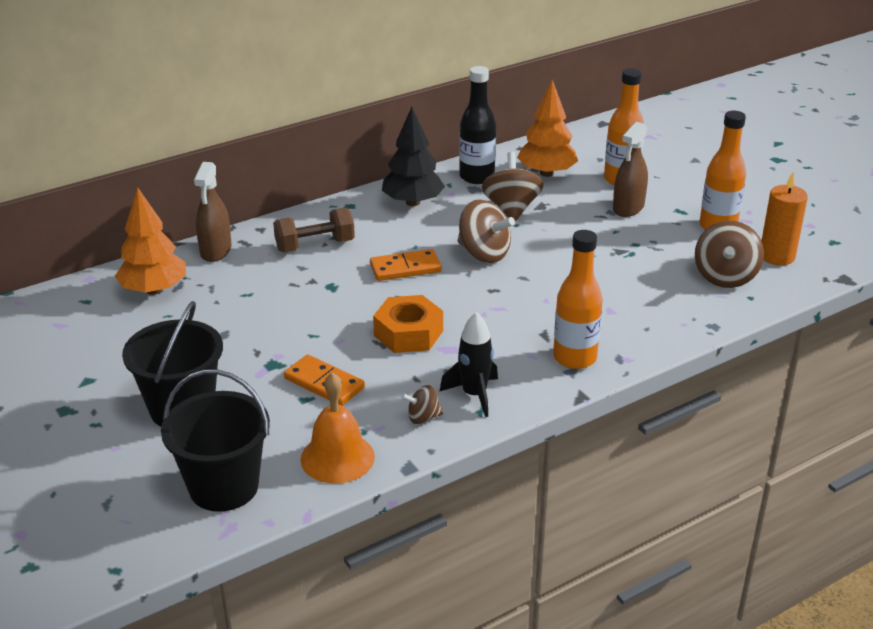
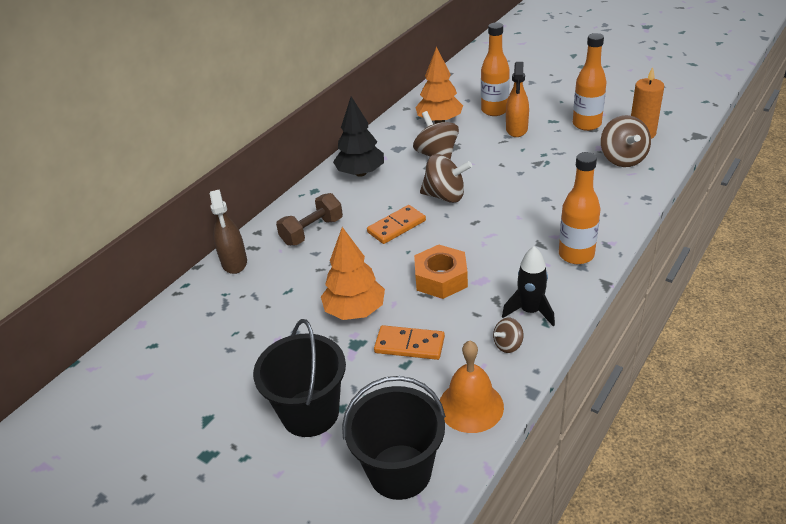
camera: 20 degrees left, 5 degrees up
orange tree [115,188,186,295] -> orange tree moved to [321,227,385,320]
black bottle [459,66,496,184] -> none
brown spray bottle [613,122,648,217] -> orange spray bottle [506,62,529,137]

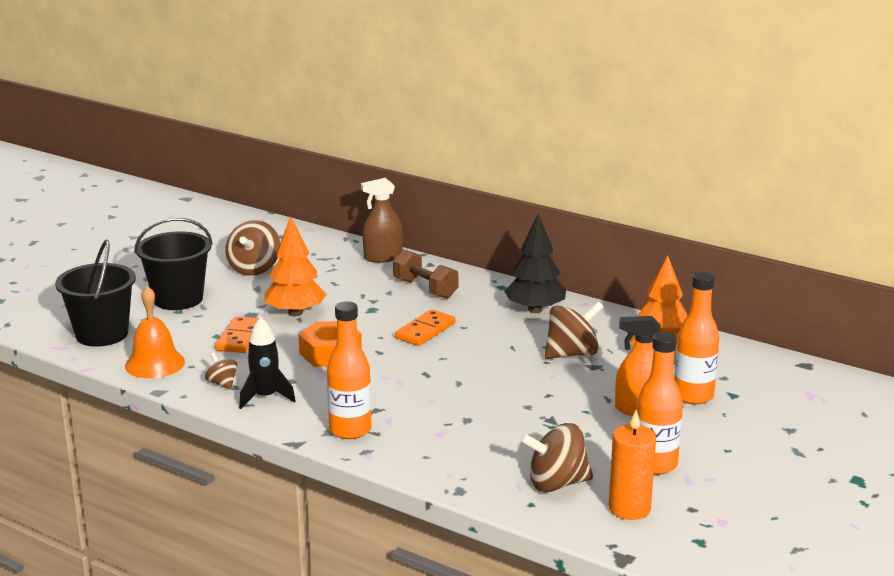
camera: 85 degrees right, 15 degrees down
orange domino [367,205,426,244] -> orange domino turned 75 degrees clockwise [395,309,455,346]
brown spinning top [420,154,472,203] -> brown spinning top moved to [225,220,280,276]

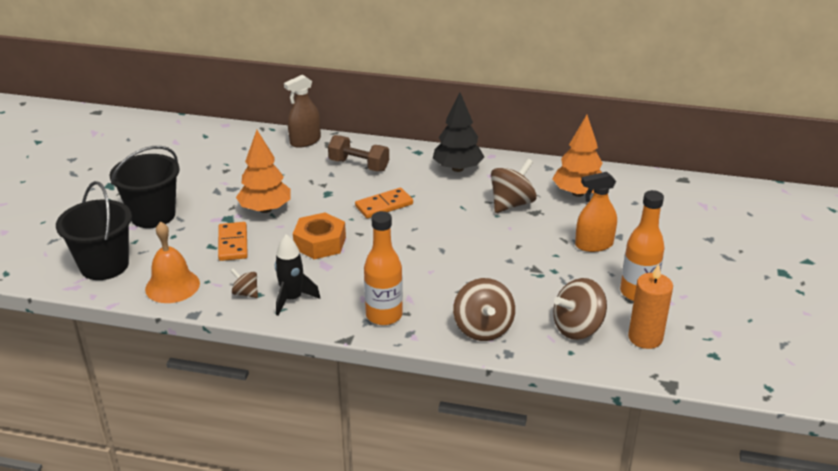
camera: 20 degrees left, 10 degrees up
brown spinning top [225,220,280,276] -> brown spinning top moved to [453,278,515,341]
orange domino [395,309,455,346] -> orange domino turned 45 degrees clockwise [355,188,413,218]
orange bottle [674,272,720,404] -> none

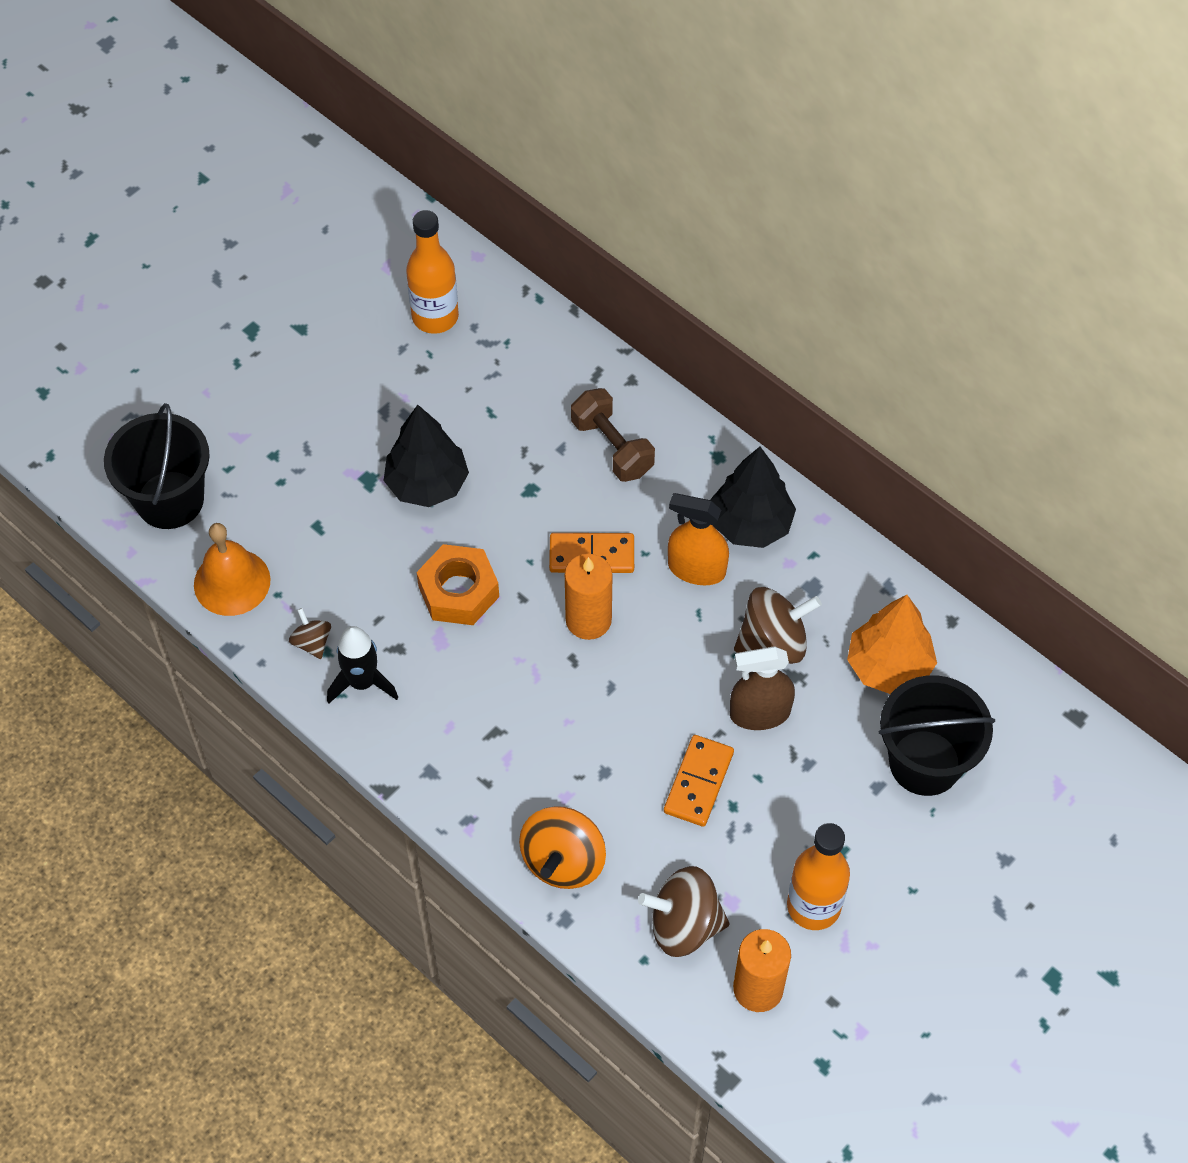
camera: 30 degrees right, 25 degrees up
black bucket [110,146,180,228] -> black bucket moved to [879,675,995,796]
orange domino [218,222,248,261] -> orange domino moved to [664,735,734,827]
orange tree [236,130,291,213] -> black tree [383,405,469,507]
brown spray bottle [284,75,321,148] -> brown spray bottle moved to [730,646,795,730]
orange bottle [364,211,403,325] -> orange bottle moved to [406,210,459,334]
brown spinning top [453,278,515,341] -> orange spinning top [519,806,606,889]
orange spray bottle [575,172,617,252] -> orange spray bottle moved to [668,493,729,585]
none -> orange candle [565,554,613,640]

